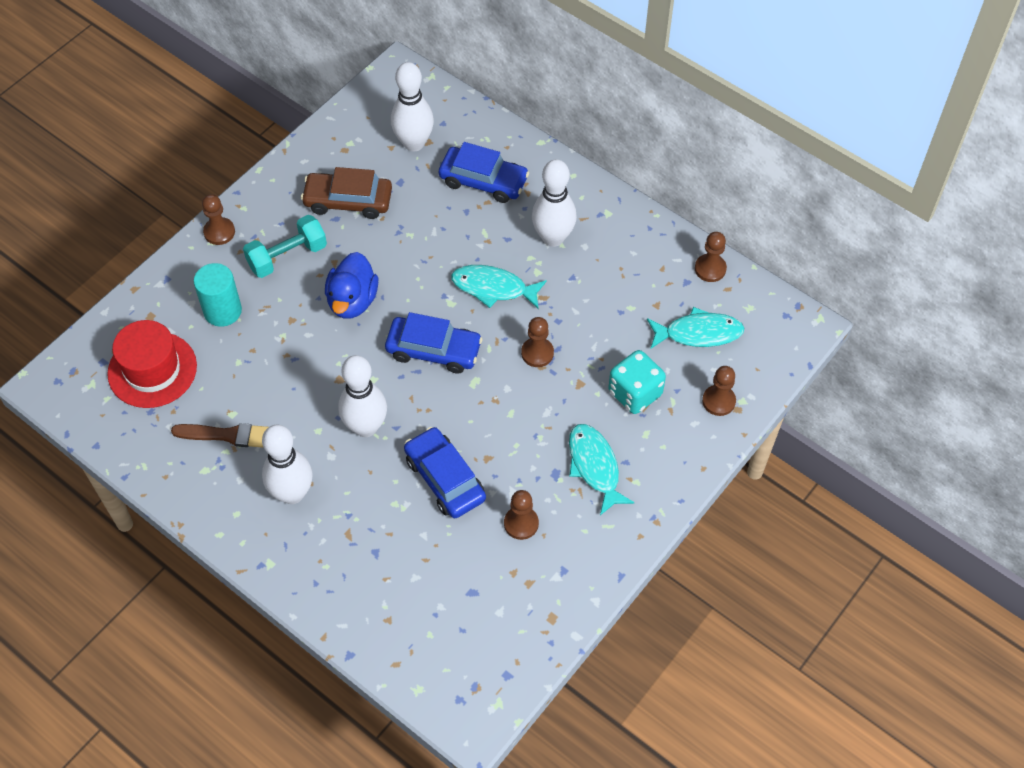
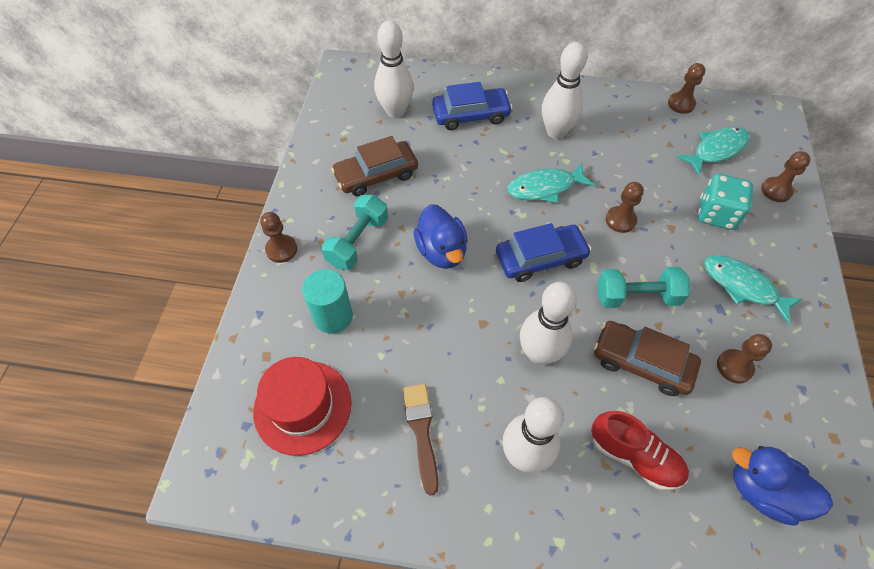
camera: 30 degrees left, 0 degrees up
brown brush [171,423,268,448] -> brown brush turned 75 degrees counterclockwise [403,384,439,496]
blue car [404,427,486,518] -> brown car [594,321,701,396]
none -> red shoe [591,411,689,491]
none -> turquoise dumbbell [598,267,690,308]
none -> blue duck [732,446,833,526]

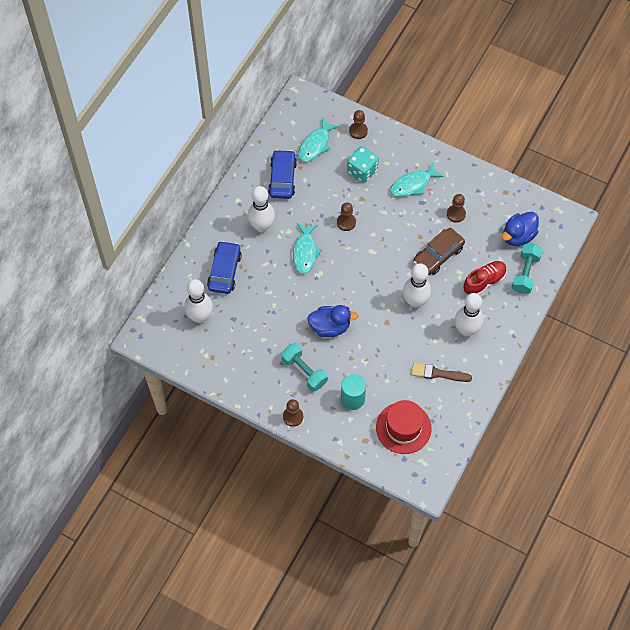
camera: 70 degrees left, 5 degrees up
brown car [331,136,418,196] -> none
blue car [496,223,591,282] -> blue car moved to [268,150,297,199]
turquoise dumbbell [598,267,690,308] -> turquoise dumbbell moved to [512,244,543,294]
brown pawn [668,63,705,114] -> none
turquoise fish [676,126,750,176] -> turquoise fish turned 135 degrees counterclockwise [298,118,339,162]

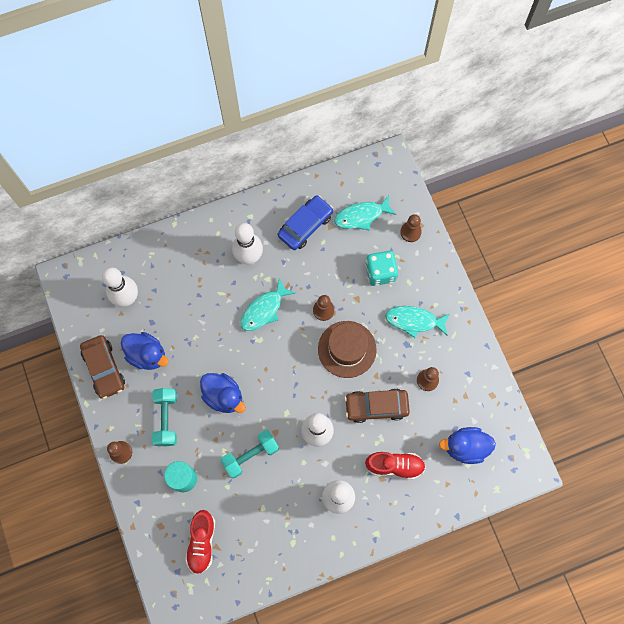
camera: 40 degrees right, 10 degrees up
blue car [207,241,242,294] -> none
red hat [376,400,432,454] -> red shoe [185,510,215,574]
brown brush [411,363,472,382] -> none
turquoise dumbbell [512,244,543,294] -> turquoise dumbbell moved to [221,430,279,478]
none -> brown car [80,335,125,399]
none -> blue duck [121,332,169,370]
none -> brown hat [318,321,376,378]

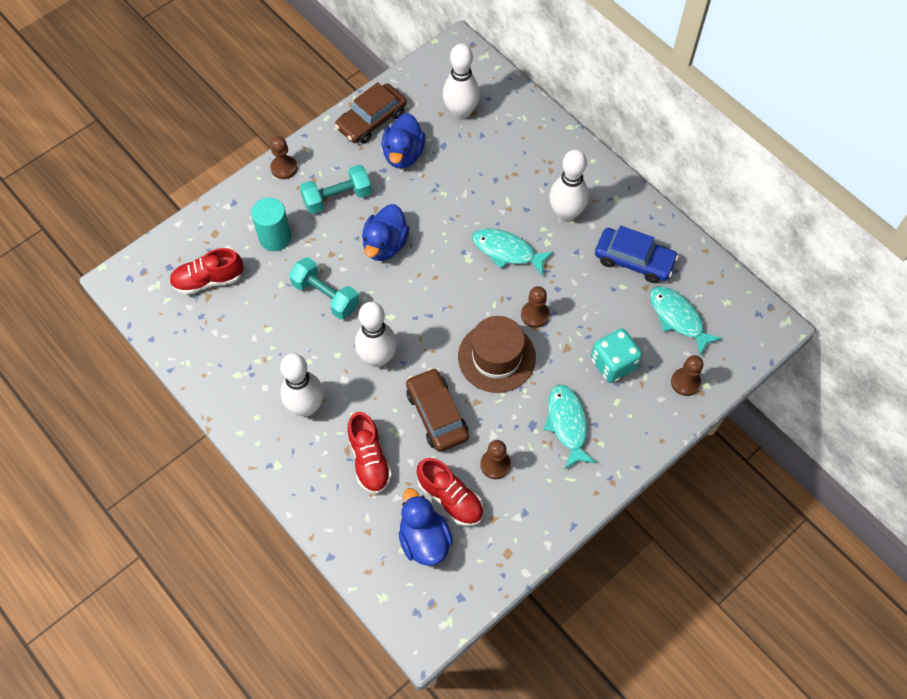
camera: 70 degrees right, 10 degrees down
none -> red shoe [417,458,484,526]

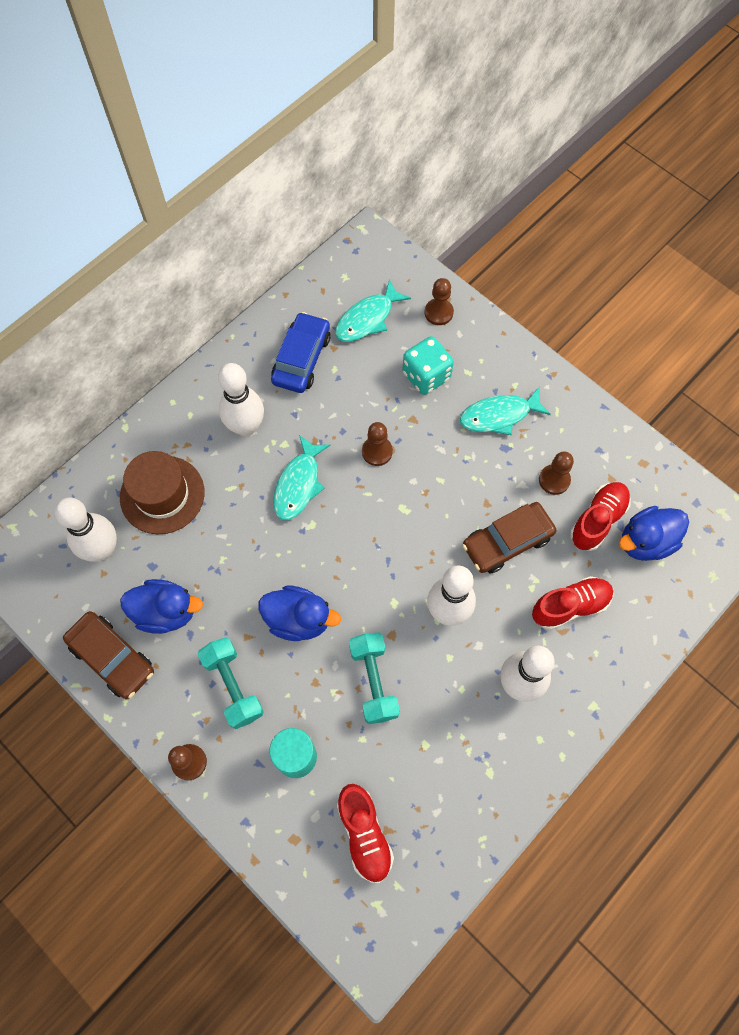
camera: 95 degrees left, 5 degrees up
turquoise dumbbell [289,257,359,319] -> turquoise dumbbell turned 45 degrees counterclockwise [349,632,400,724]
brown hat [458,316,536,393] -> brown hat moved to [120,451,205,534]

